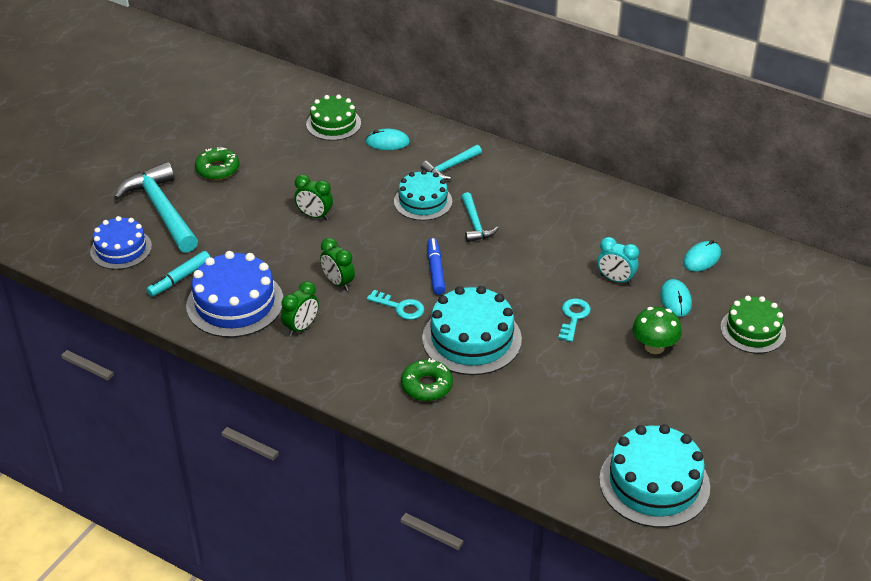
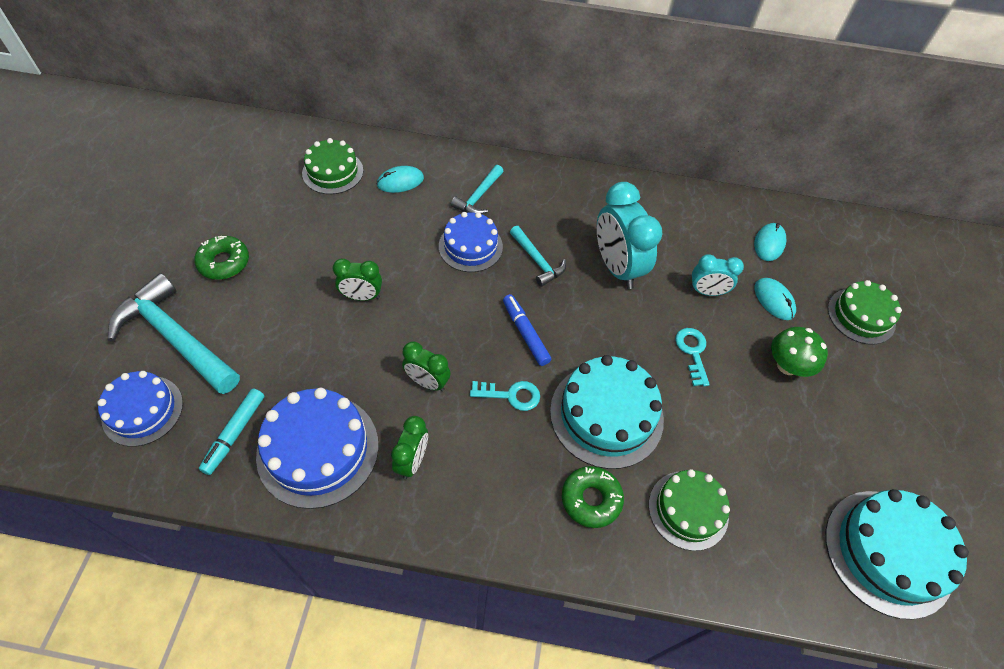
camera: 25 degrees left, 15 degrees up
turquoise cake [394,170,452,221] -> blue cake [439,212,503,272]
none -> turquoise clock [597,182,662,289]
none -> green cake [649,469,730,551]

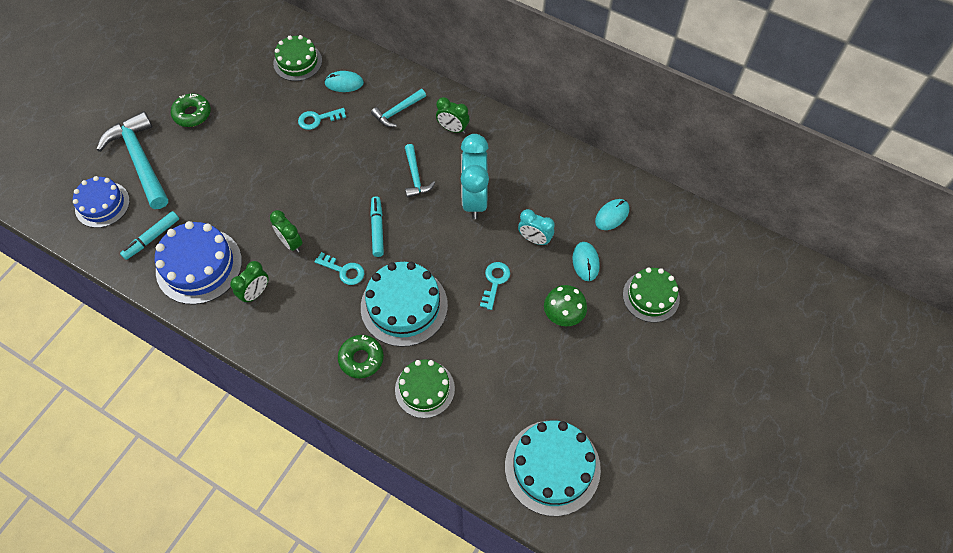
camera: 25 degrees right, 5 degrees up
green clock [333,259,382,301] -> green clock moved to [436,97,469,134]
blue cake [439,212,503,272] -> none
blue marker [503,294,551,366] -> turquoise marker [370,196,384,257]
none -> turquoise key [298,108,346,130]

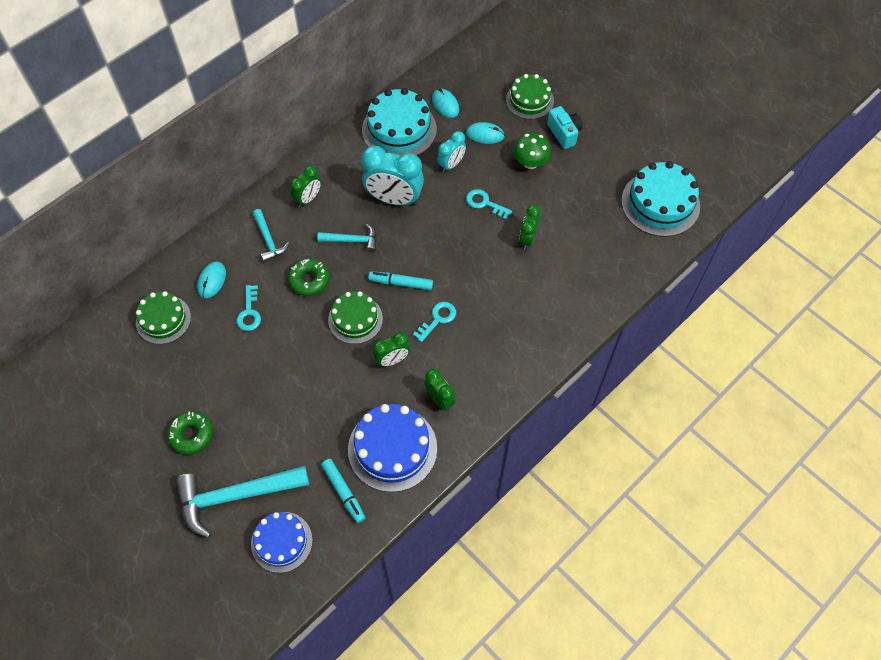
camera: 75 degrees left, 0 degrees up
green donut [338,335,384,379] -> green donut moved to [288,258,330,296]
turquoise cake [361,262,448,347] -> turquoise cake moved to [362,88,437,156]
green cake [395,359,455,418] -> green cake moved to [328,291,383,344]
none -> green clock [519,205,541,250]
none -> turquoise camera [547,106,583,149]

